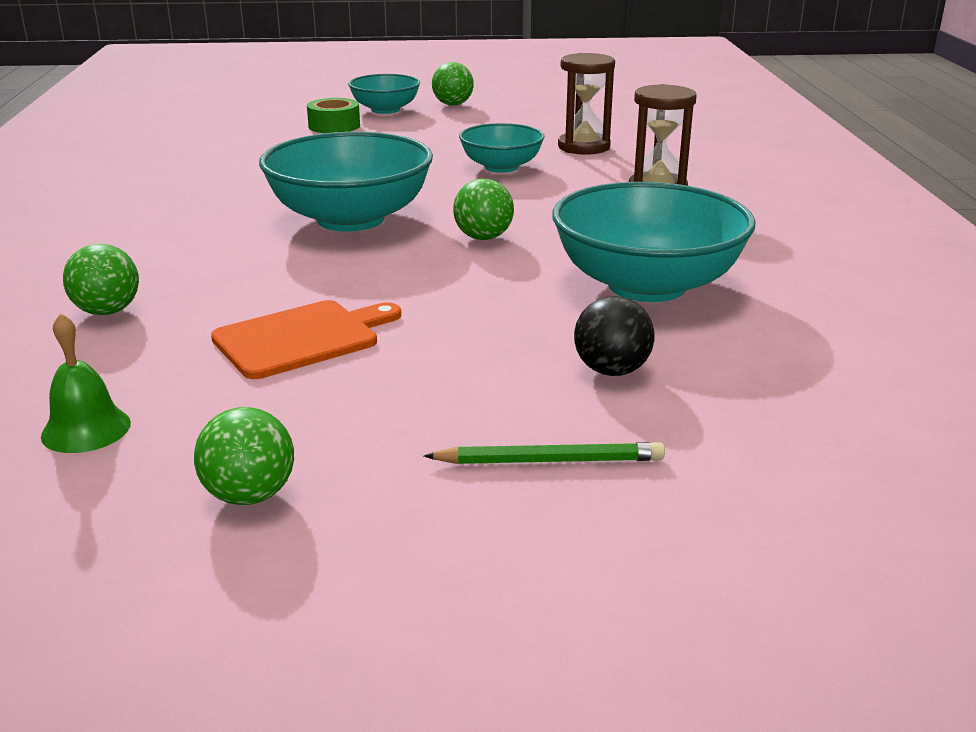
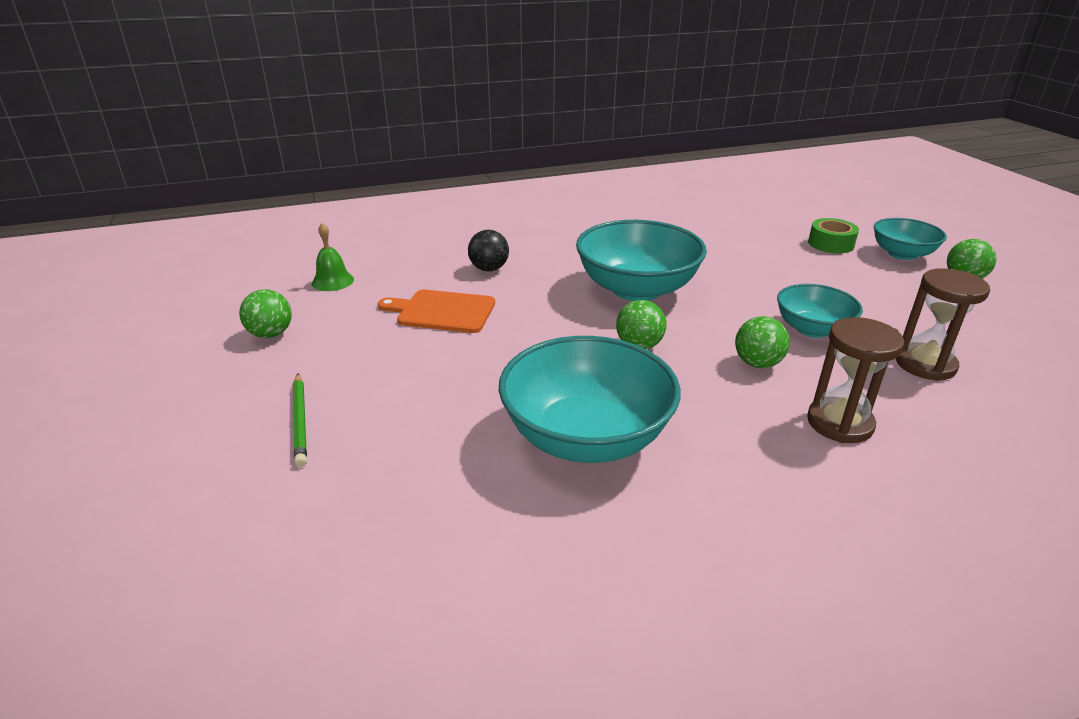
camera: 75 degrees right, 5 degrees up
green ball [63,244,139,315] -> green ball moved to [735,316,790,368]
orange cutting board [211,300,401,379] -> orange cutting board turned 150 degrees clockwise [377,290,495,333]
black ball [574,296,654,376] -> black ball moved to [468,230,509,271]

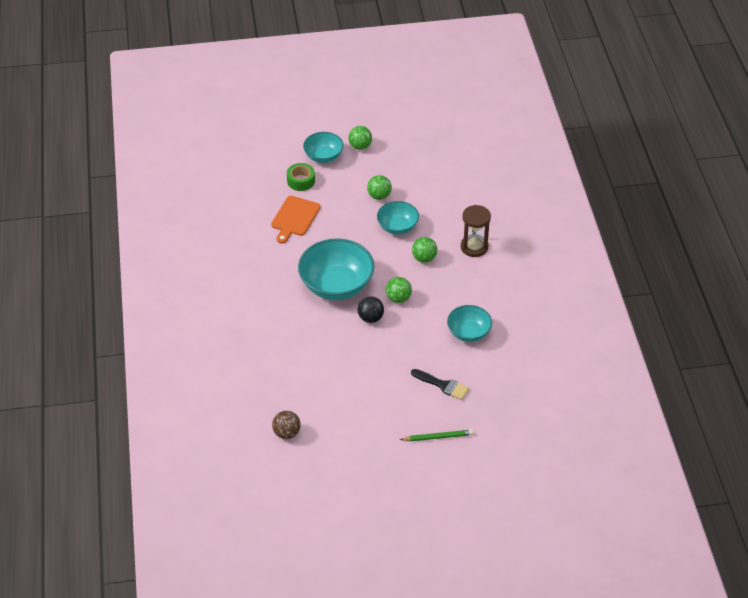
camera: 80 degrees left, 15 degrees up
green ball [239,289,292,338] -> green ball moved to [367,175,392,200]
green bell [312,223,354,291] -> brown ball [272,411,301,439]
orange cutting board [377,290,495,333] -> orange cutting board moved to [271,196,321,244]
black ball [468,230,509,271] -> black ball moved to [358,296,384,323]
turquoise bowl [499,336,681,463] -> turquoise bowl [447,305,492,342], size x0.58
brown hourglass [896,268,990,381] -> none
none -> black brush [411,369,469,400]

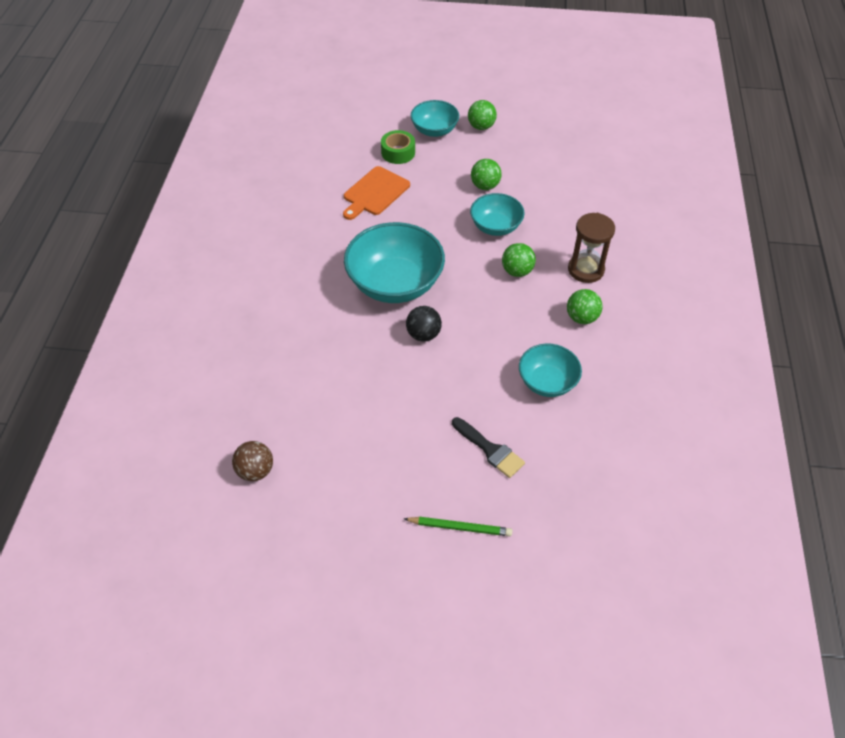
camera: 15 degrees right, 5 degrees up
green ball [386,277,412,303] -> green ball moved to [567,289,603,324]

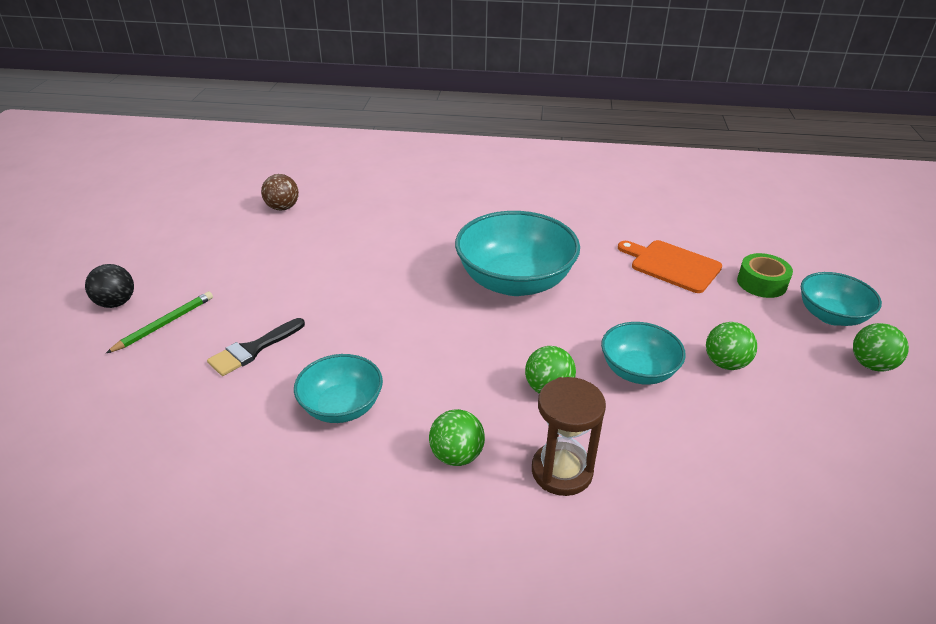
camera: 90 degrees right, 15 degrees down
green pencil [404,517,512,536] -> green pencil turned 150 degrees counterclockwise [106,291,213,353]
black ball [406,306,442,341] -> black ball moved to [85,264,134,308]

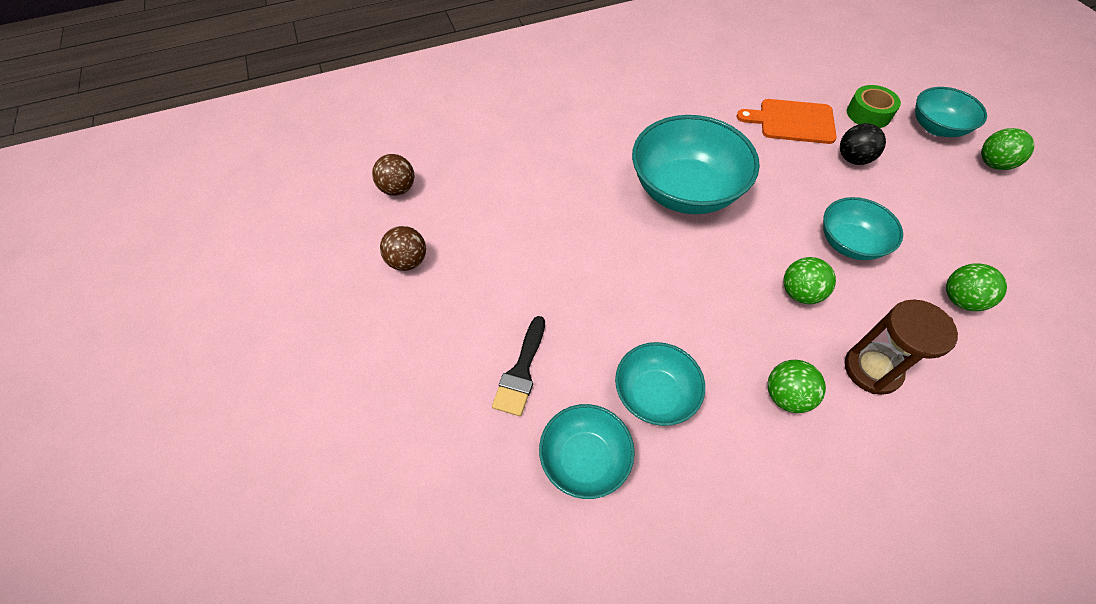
camera: 25 degrees left, 20 degrees up
black ball [85,264,134,308] -> black ball moved to [840,123,886,165]
green pencil [106,291,213,353] -> none
green ball [706,322,757,370] -> green ball moved to [946,263,1007,311]
none -> brown ball [380,226,426,271]
none -> turquoise bowl [539,404,635,499]

